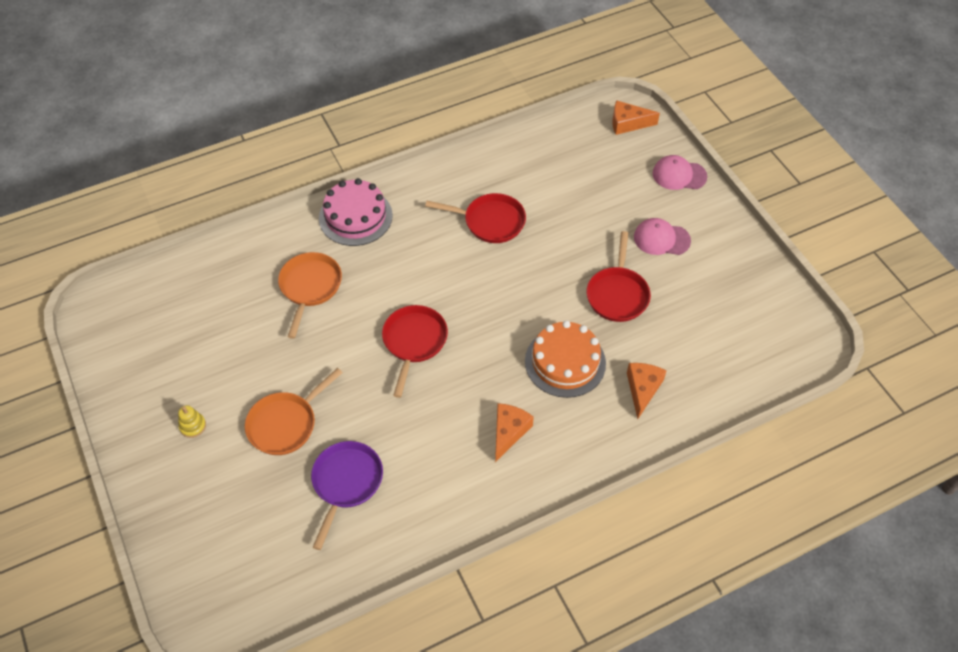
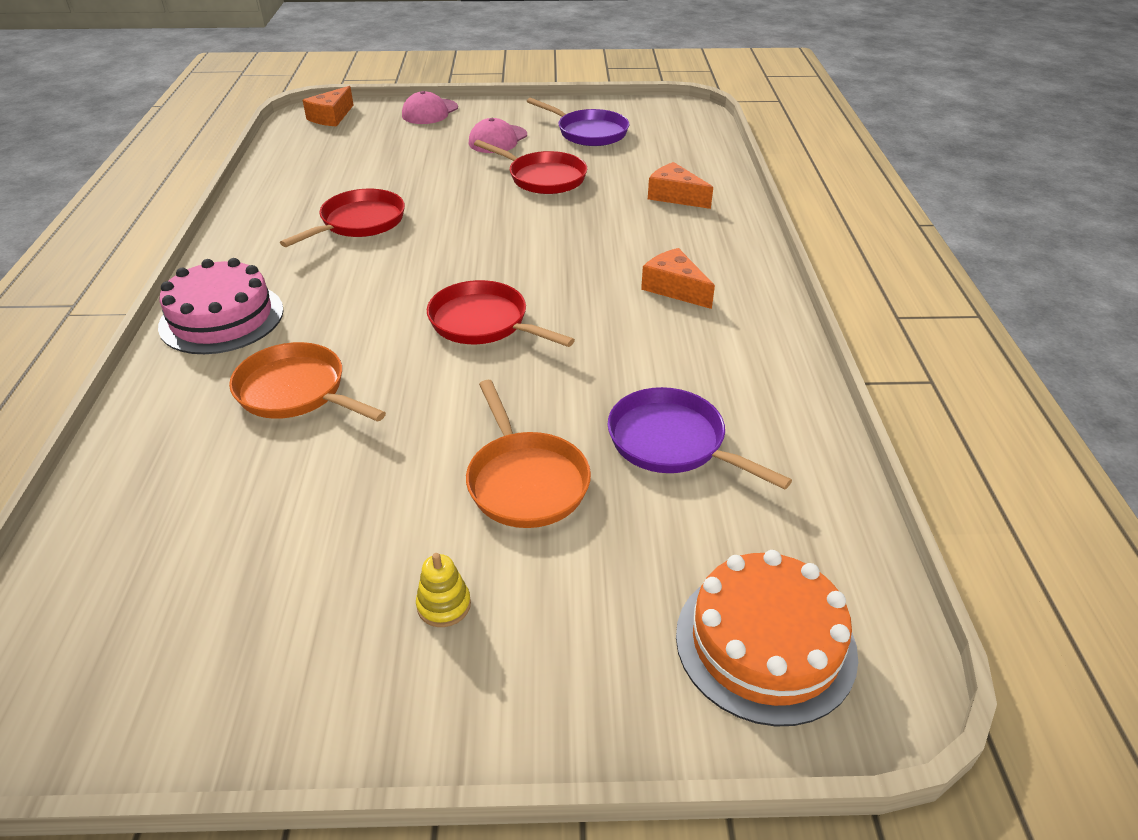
camera: 65 degrees left, 15 degrees down
orange cake [525,320,606,398] -> orange cake moved to [676,550,858,726]
none -> purple pan [527,98,629,146]

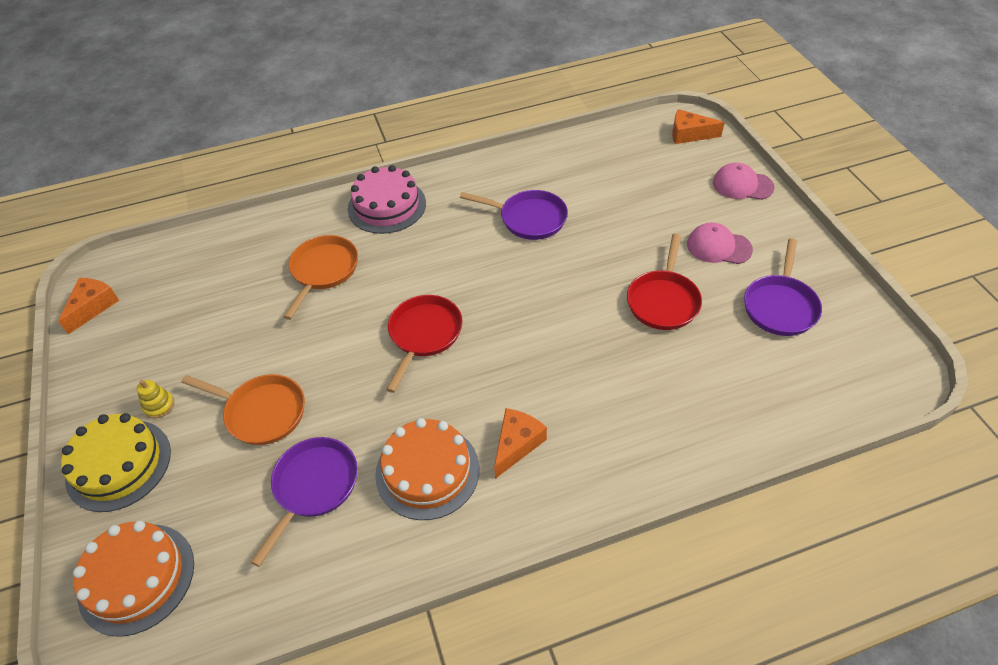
camera: 75 degrees right, 10 degrees up
red pan [280,189,405,247] -> purple pan [460,190,568,240]
orange pan [466,380,591,528] -> orange pan turned 120 degrees counterclockwise [181,374,305,445]
orange cheese [648,162,713,209] -> orange cheese moved to [58,278,119,335]
none -> yellow cake [61,413,171,512]
none -> orange cake [375,418,479,520]

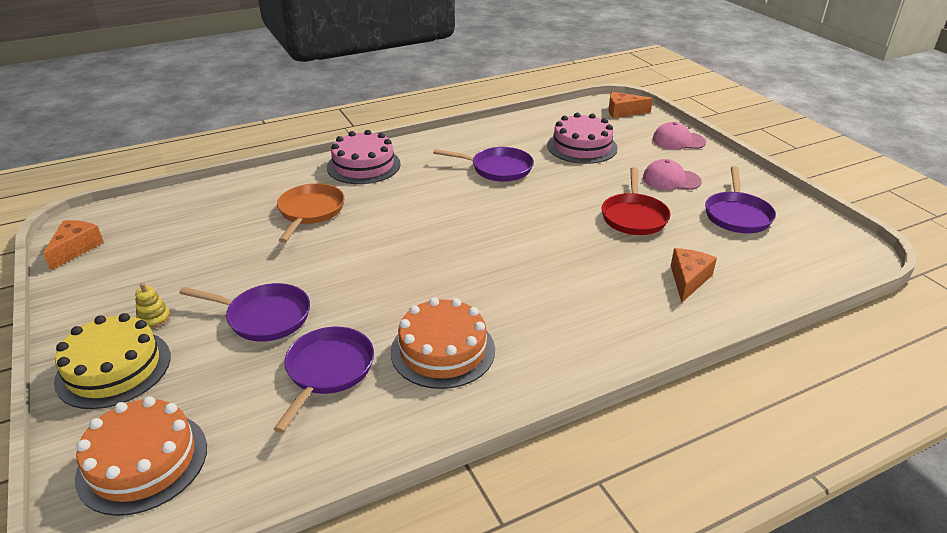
camera: 10 degrees left, 15 degrees down
orange pan [181,374,305,445] -> purple pan [179,283,310,342]
red pan [386,295,462,393] -> none
orange cheese [494,408,547,479] -> orange cheese moved to [671,248,717,303]
none -> pink cake [547,113,618,164]

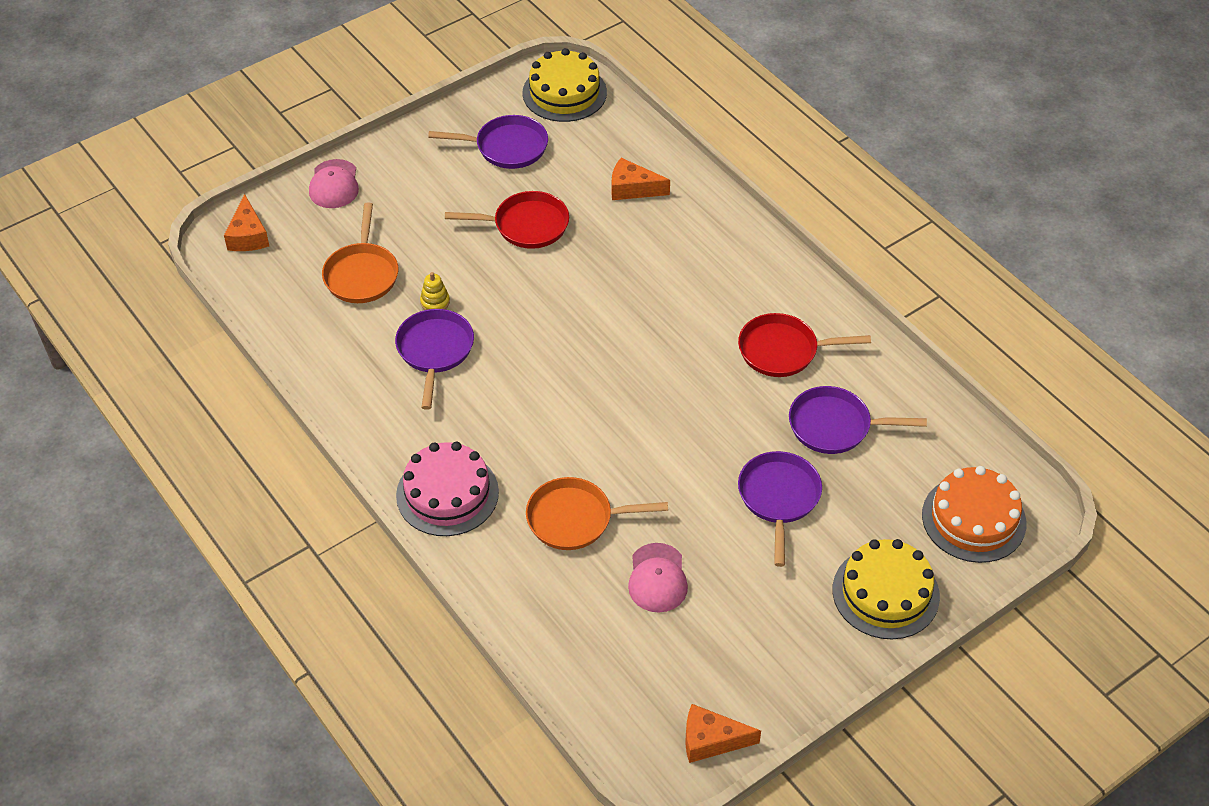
camera: 100 degrees left, 15 degrees up
yellow stacking toy [135,283,170,329] -> yellow stacking toy moved to [420,272,450,310]
orange cake [391,297,495,389] -> red pan [738,313,871,377]
pink cake [547,113,618,164] -> orange pan [322,203,398,303]
pink cap [643,159,702,190] -> pink cap moved to [628,543,688,613]
none -> yellow cake [522,48,607,122]

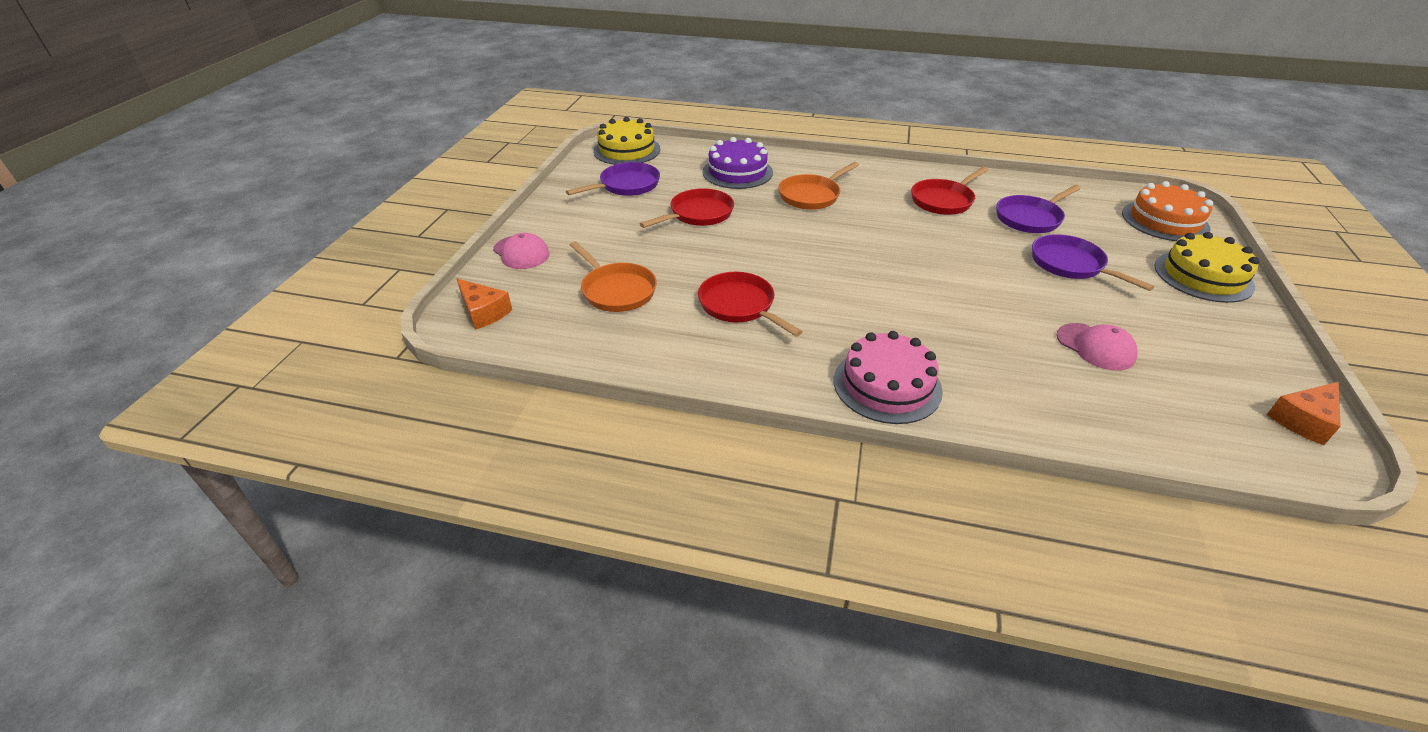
camera: 40 degrees left, 10 degrees down
purple pan [395,309,474,410] -> red pan [698,272,803,337]
yellow stacking toy [420,272,450,310] -> none
orange pan [526,477,668,550] -> orange pan moved to [778,162,859,210]
orange cheese [612,158,670,200] -> purple cake [702,137,773,189]

